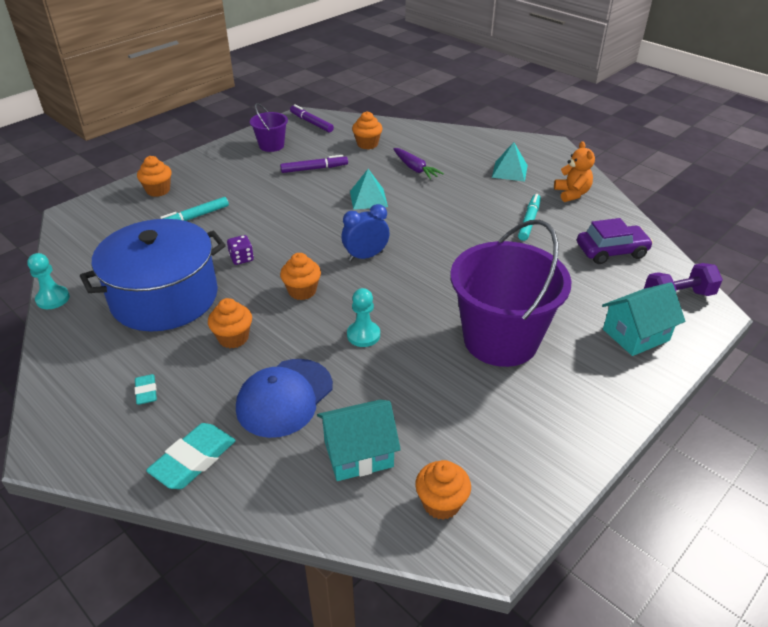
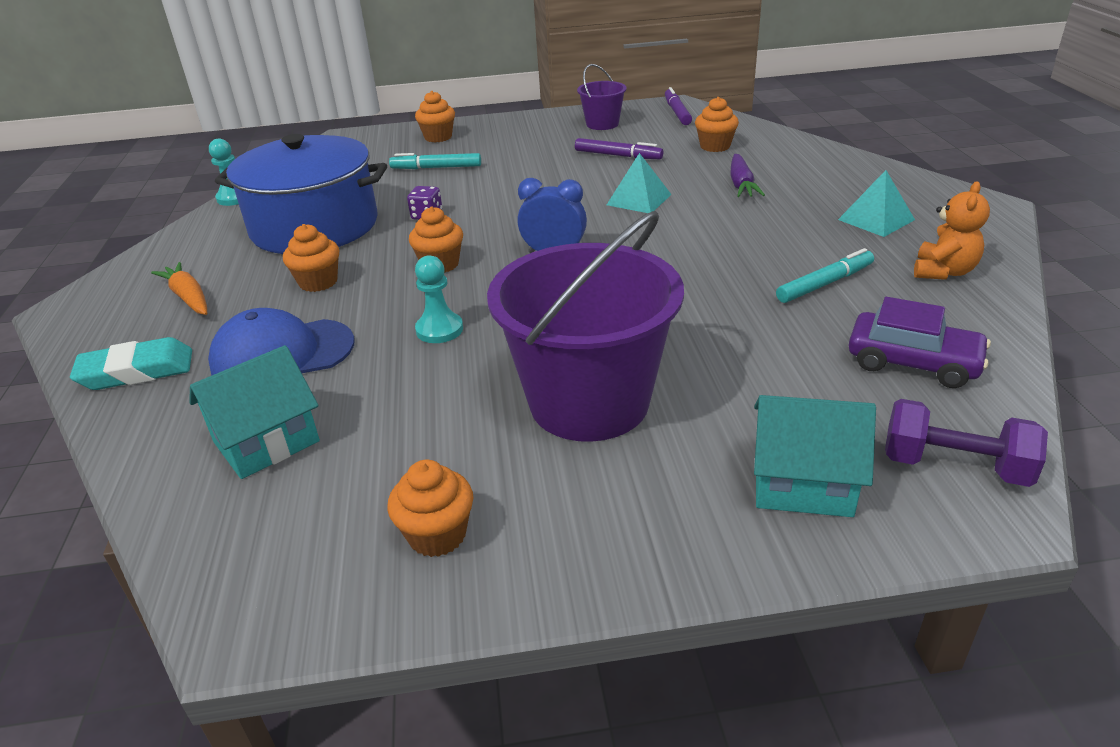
camera: 40 degrees right, 5 degrees down
turquoise eraser [135,374,157,405] -> orange carrot [151,262,207,315]
turquoise house [317,400,401,481] -> turquoise house turned 60 degrees counterclockwise [189,345,320,479]
orange cupcake [415,460,471,520] -> orange cupcake moved to [387,460,473,557]

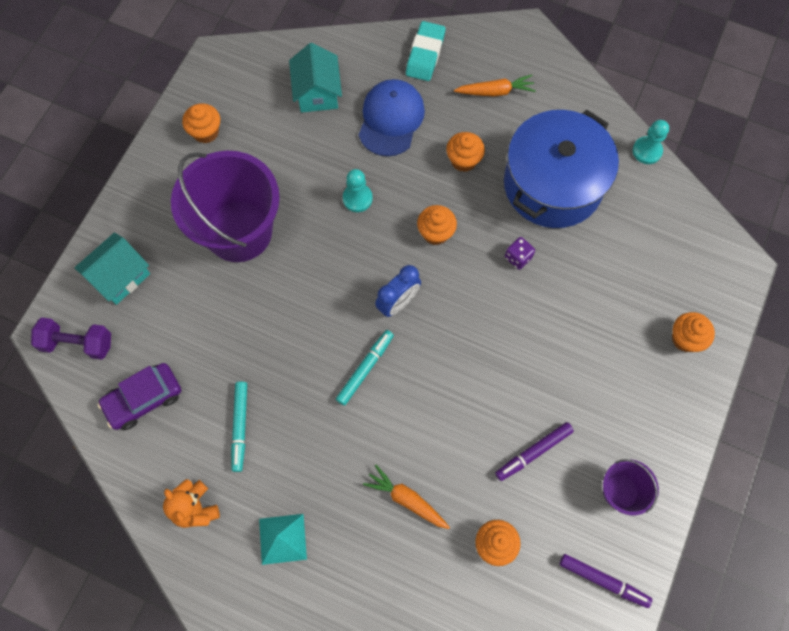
camera: 120 degrees right, 35 degrees up
turquoise marker [389,153,481,169] -> turquoise marker moved to [336,330,394,406]
turquoise pyramid [607,153,671,213] -> none
purple carrot [730,154,765,197] -> orange carrot [363,465,450,529]
purple dumbbell [885,399,1048,487] -> purple dumbbell turned 45 degrees clockwise [31,317,111,360]

